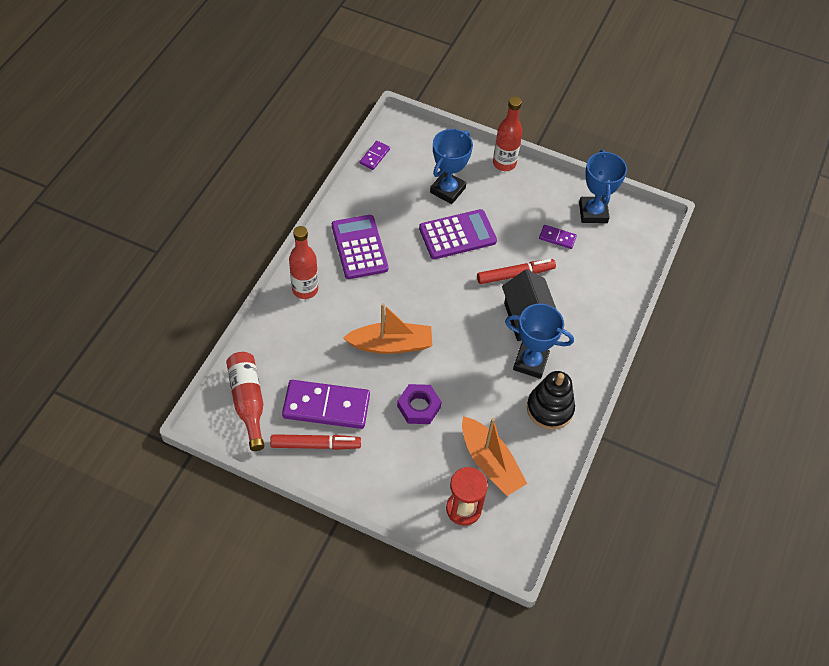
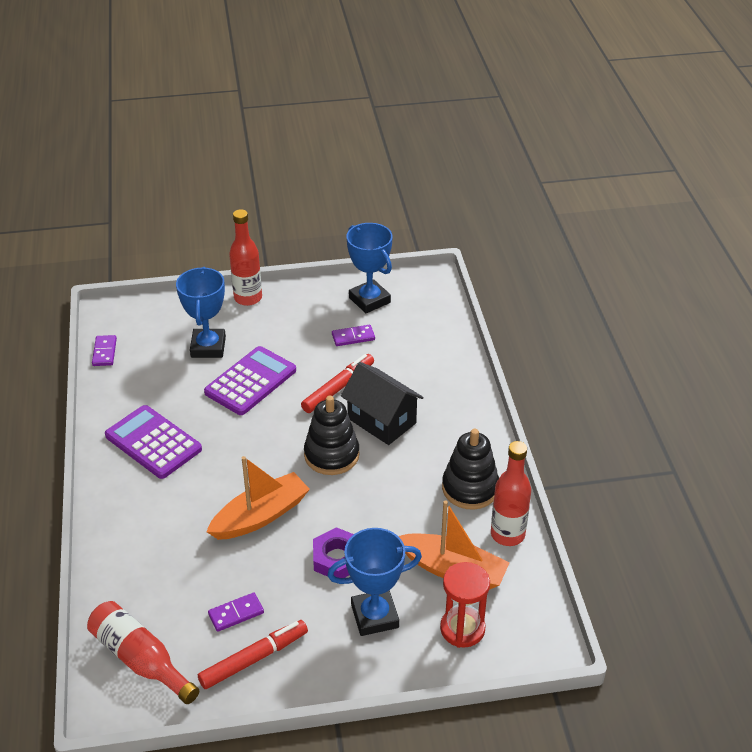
camera: 30 degrees left, 15 degrees down
purple domino [282,380,370,429] -> purple domino [208,592,264,632], size x0.47
red bottle [289,226,318,299] -> red bottle moved to [491,441,531,546]
blue trophy [505,304,574,379] -> blue trophy moved to [327,528,422,636]
none -> black stacking toy [304,396,360,475]

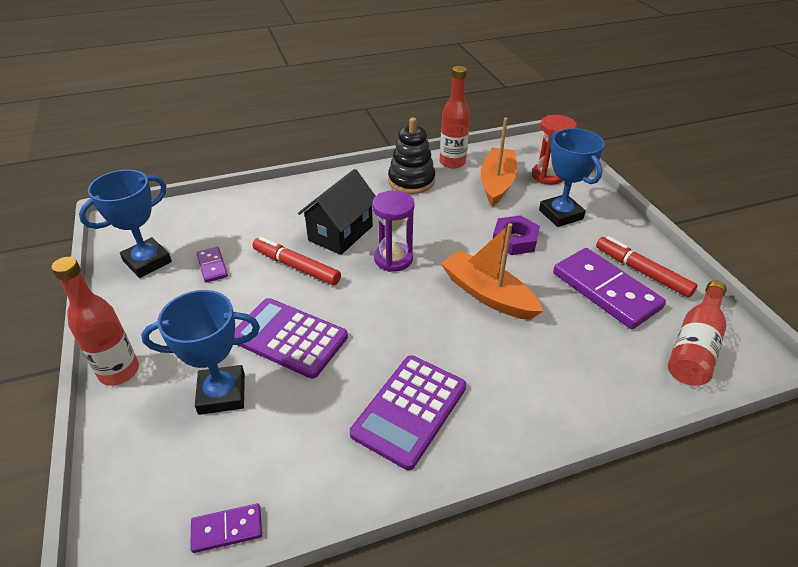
camera: 100 degrees left, 0 degrees up
purple domino [208,592,264,632] -> purple domino [553,248,666,329], size x2.12
black stacking toy [304,396,360,475] -> purple hourglass [372,190,415,272]

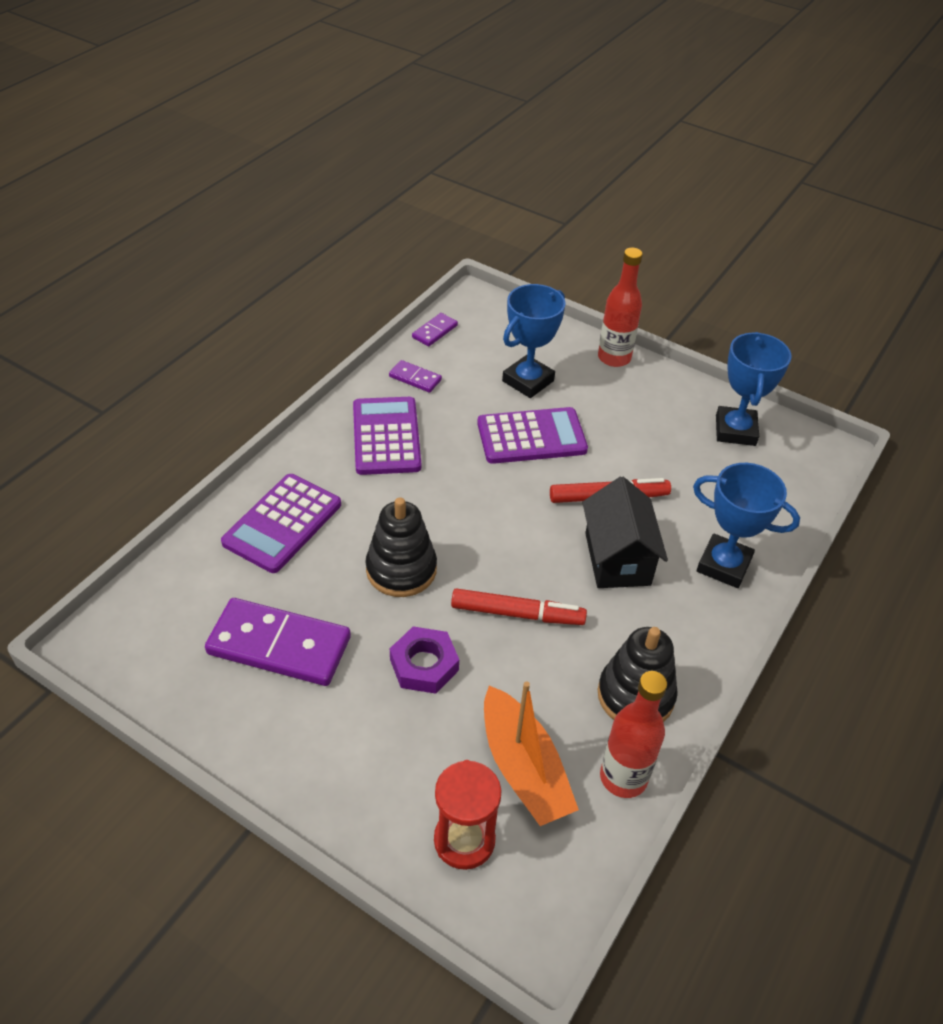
camera: 140 degrees right, 5 degrees up
purple domino [196,247,228,283] -> purple domino moved to [389,360,442,393]
purple hourglass [372,190,415,272] -> none
orange boat [441,223,543,320] -> black stacking toy [365,497,437,597]
blue trophy [539,128,605,227] -> blue trophy moved to [693,463,800,588]
red marker [596,236,698,298] -> red marker moved to [451,588,587,625]
red bottle [668,280,727,386] -> none
none -> purple calculator [221,474,341,573]

